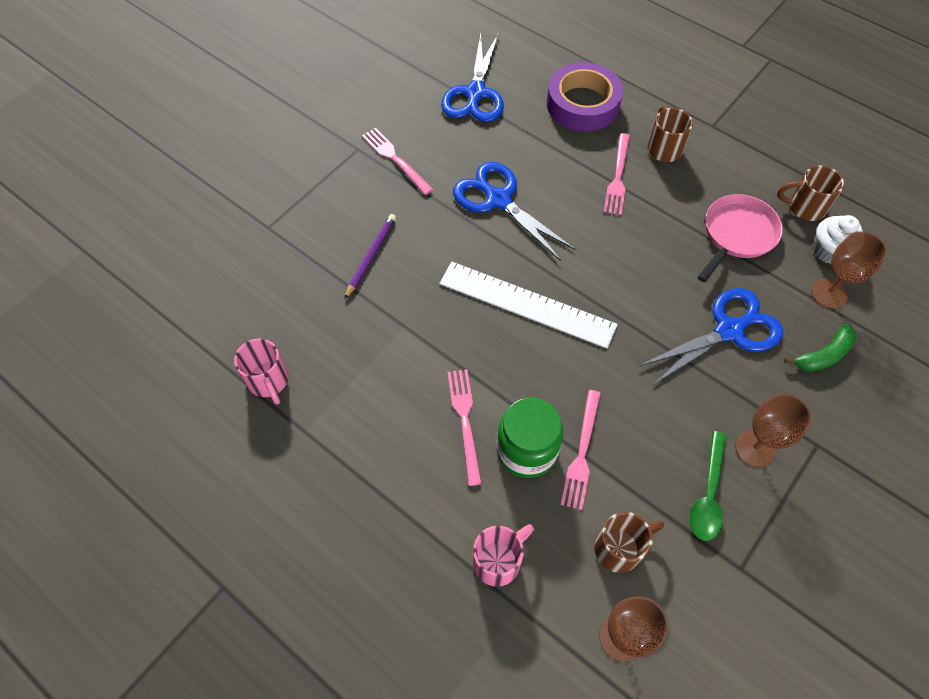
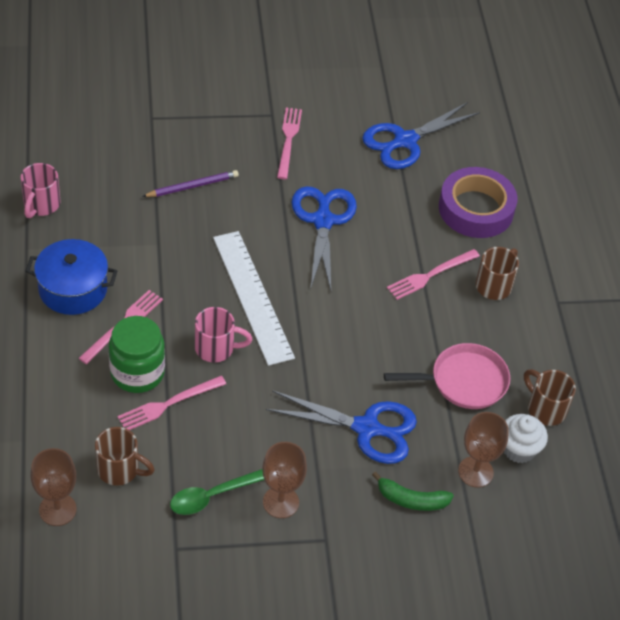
camera: 40 degrees right, 10 degrees down
pink mug [473,524,534,587] -> pink mug moved to [195,307,252,363]
none -> blue pot [25,239,117,315]

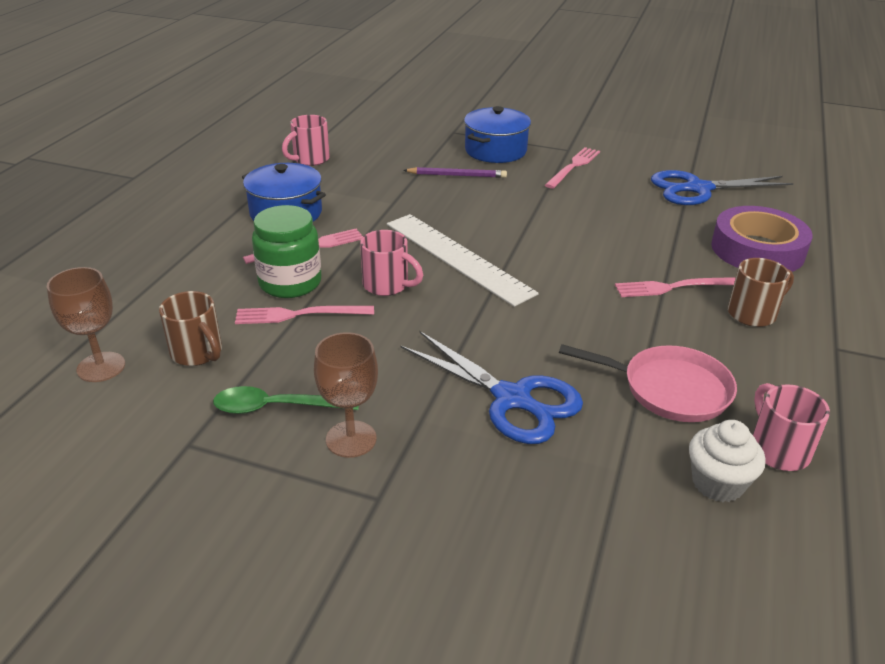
camera: 30 degrees right, 15 degrees down
white ruler [213,231,295,366] -> white ruler turned 45 degrees counterclockwise [387,214,539,307]
blue scissors [291,186,357,290] -> none
green banana [372,471,454,511] -> none
brown goblet [458,412,509,487] -> none
brown mug [524,369,576,426] -> pink mug [753,383,830,471]
none -> blue pot [464,106,531,163]

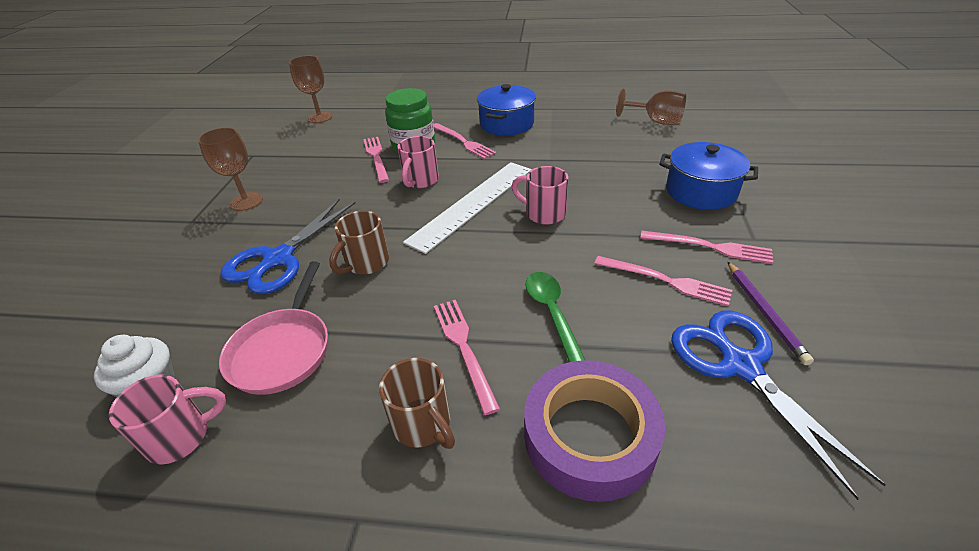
camera: 80 degrees right, 5 degrees up
brown mug [159,291,222,366] -> brown mug moved to [329,211,389,275]
green spoon [213,386,359,414] -> green spoon moved to [525,272,585,362]
pink mug [282,115,330,166] -> pink mug moved to [511,166,568,225]
purple pencil [403,167,507,178] -> purple pencil moved to [727,261,814,365]
none -> pink fork [594,256,732,306]
none -> brown goblet [616,89,686,125]

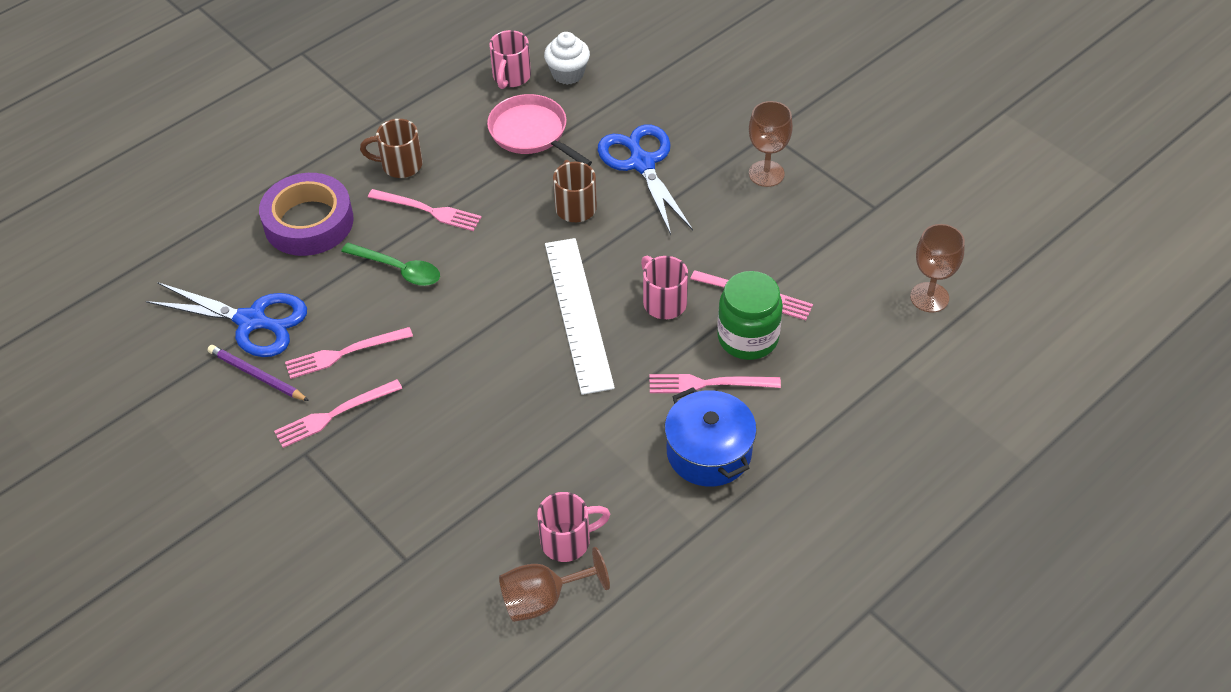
camera: 130 degrees right, 10 degrees up
pink mug [511,166,568,225] -> pink mug moved to [537,492,610,562]
blue pot [660,142,758,210] -> none

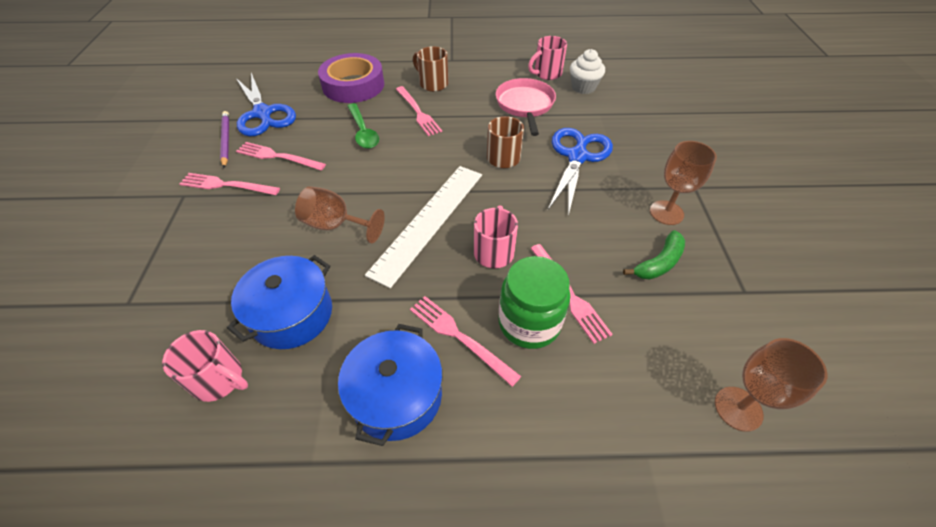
camera: 40 degrees right, 0 degrees up
brown goblet [499,547,610,622] -> brown goblet moved to [295,186,385,243]
none -> blue pot [227,255,332,349]
none -> green banana [623,230,685,280]

